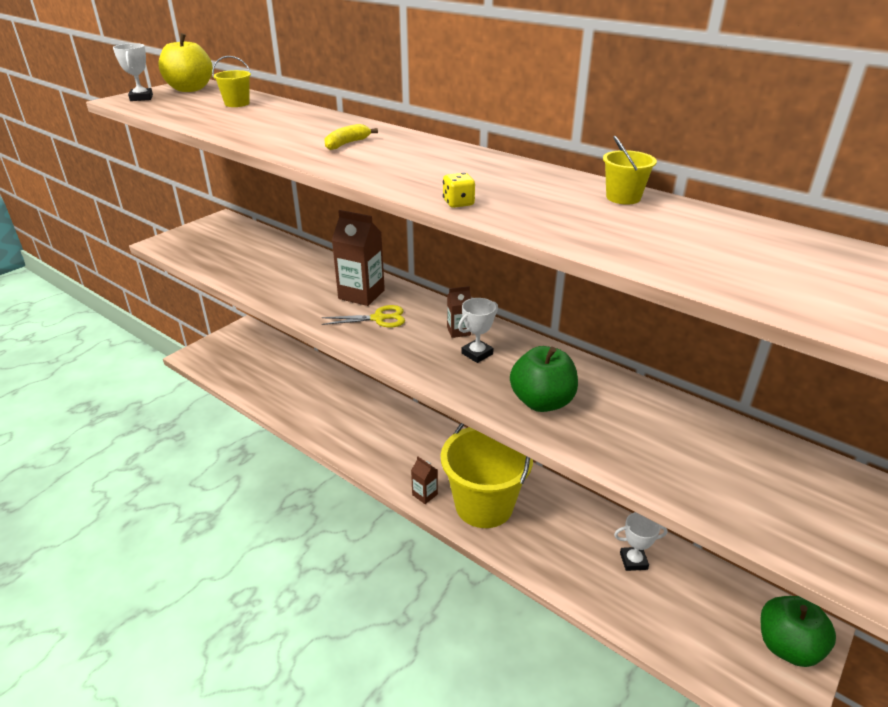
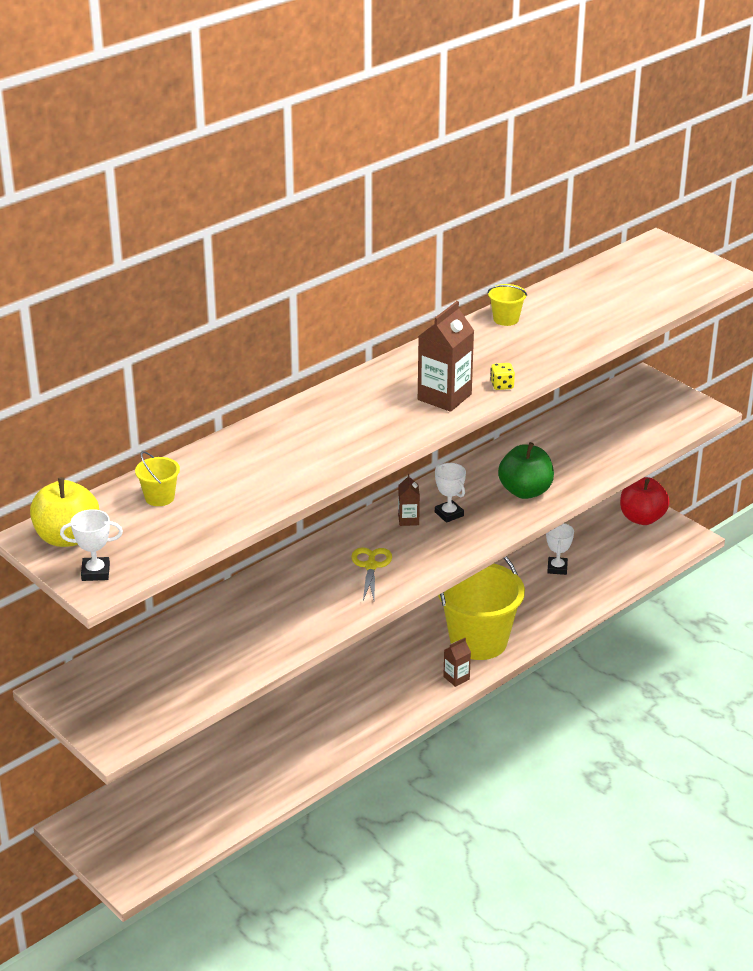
camera: 80 degrees left, 0 degrees up
yellow banana [324,124,378,150] -> none
brown carton [332,210,385,306] -> brown carton moved to [418,301,474,412]
green apple [760,596,836,667] -> red apple [620,477,670,525]

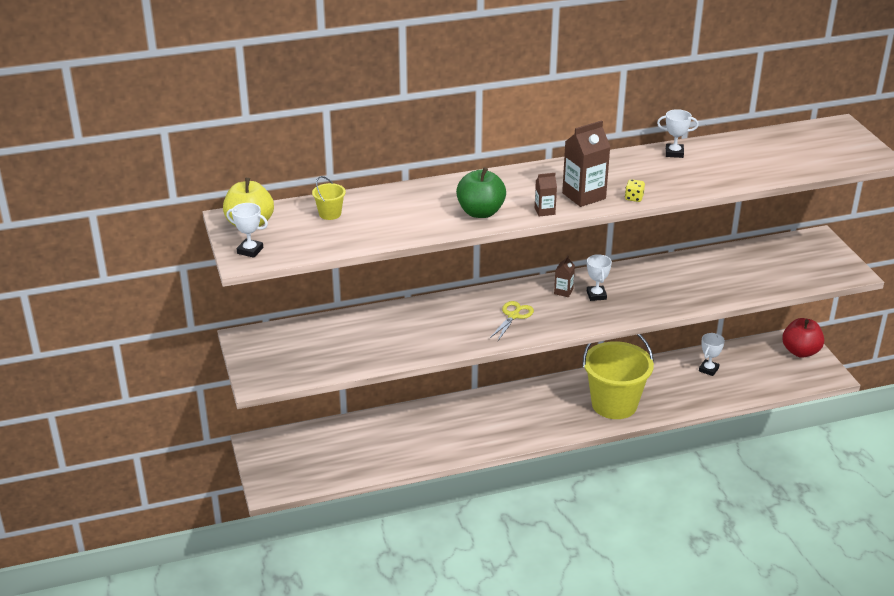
camera: 25 degrees right, 0 degrees up
brown carton [443,638,471,687] -> brown carton moved to [535,173,557,217]
yellow bucket [487,284,527,326] -> white trophy [657,109,699,158]
green apple [498,442,554,499] -> green apple moved to [456,167,506,218]

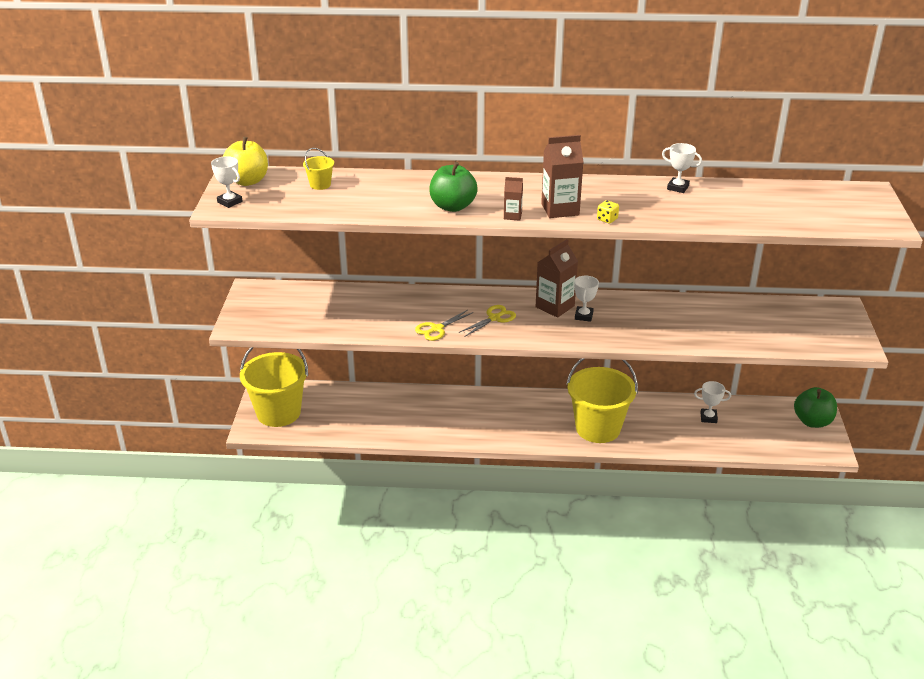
camera: 20 degrees right, 0 degrees up
brown carton [554,255,575,297] -> brown carton [536,239,578,318], size x1.88
white trophy [699,333,725,376] -> white trophy turned 45 degrees clockwise [694,381,731,423]
red apple [782,318,824,358] -> green apple [794,387,837,428]
none -> yellow bucket [240,347,308,427]
none -> yellow scissors [415,310,474,341]

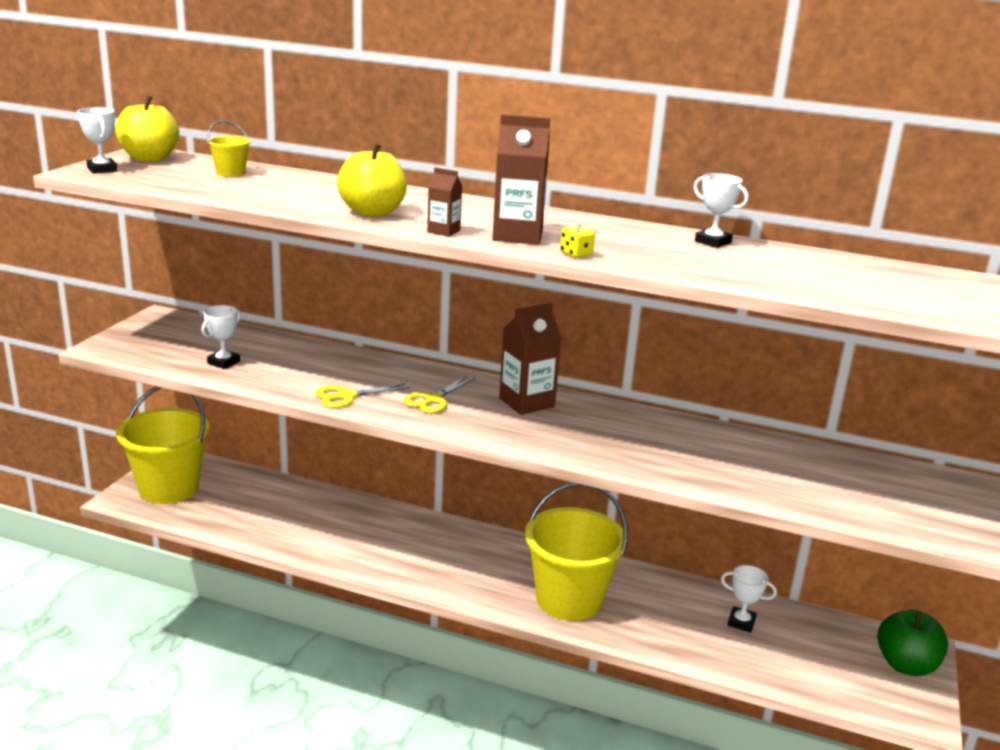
camera: 15 degrees right, 10 degrees down
green apple [429,162,478,212] -> yellow apple [337,142,407,217]
yellow scissors [459,305,516,337] -> yellow scissors turned 150 degrees clockwise [404,376,475,413]
white trophy [574,276,599,322] -> white trophy moved to [201,305,241,369]

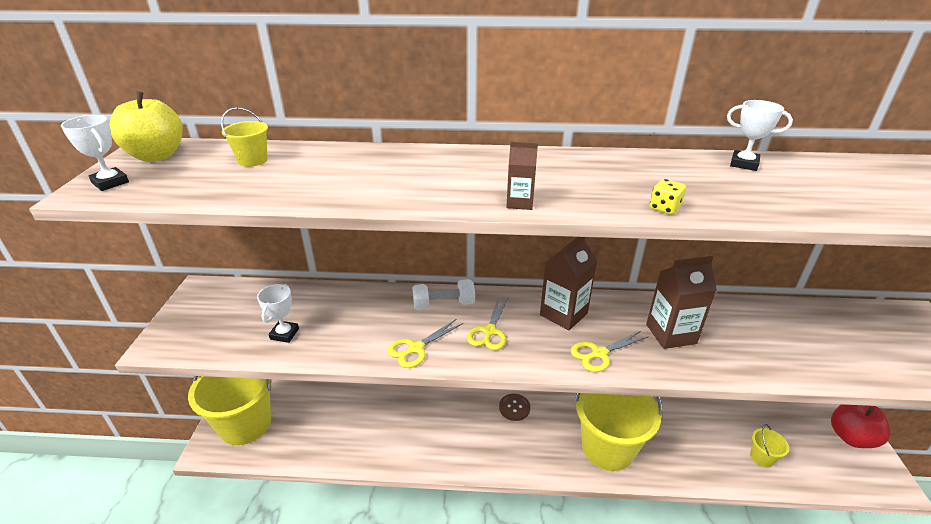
camera: 15 degrees left, 10 degrees up
yellow apple [337,142,407,217] -> none
brown carton [492,114,550,245] -> brown carton moved to [646,256,717,349]
white trophy [721,565,777,633] -> none
green apple [877,610,948,676] -> red apple [831,404,890,448]
none -> white dumbbell [412,279,475,310]
none -> brown button [499,394,530,421]
none -> yellow scissors [570,331,649,372]
none -> yellow bucket [750,424,789,468]

